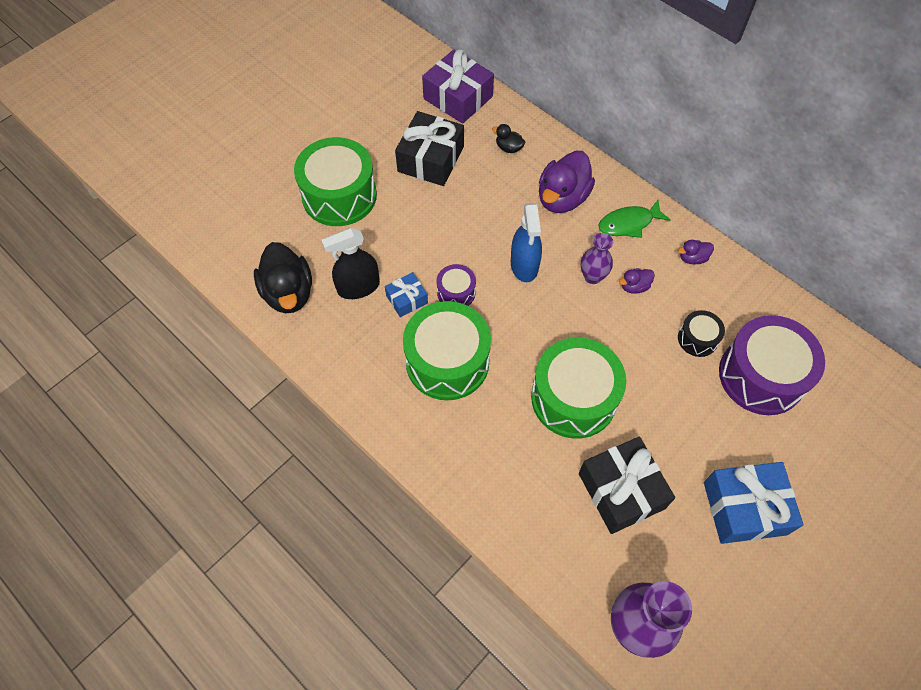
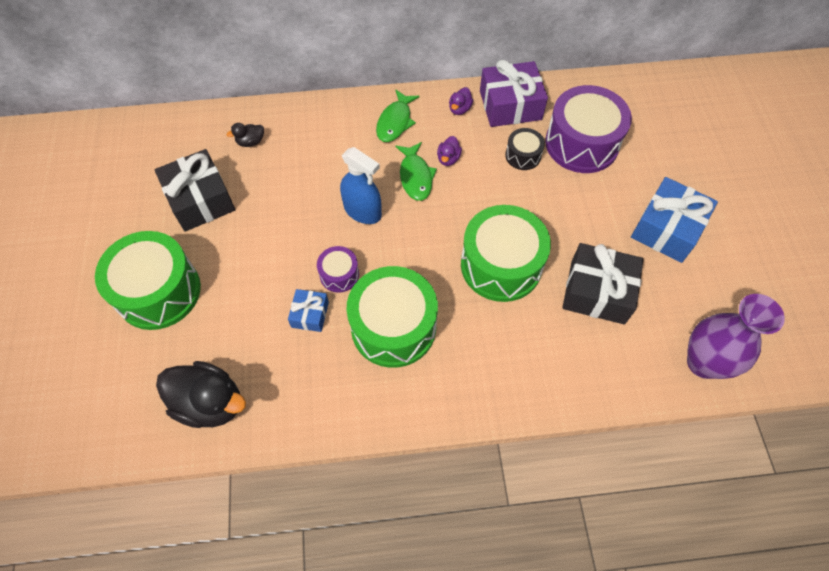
camera: 50 degrees left, 0 degrees up
black spray bottle [322,228,380,299] -> none
purple gift [422,49,494,124] -> purple gift moved to [480,60,548,127]
purple duck [539,151,595,213] -> none
purple vase [581,233,613,284] -> green fish [395,142,437,201]

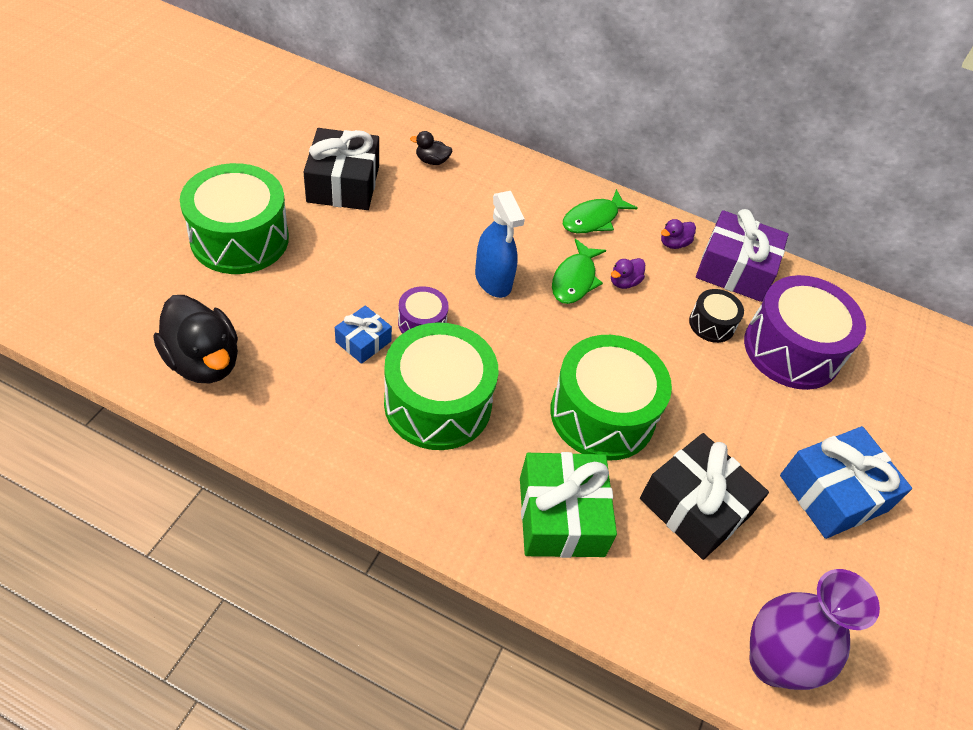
camera: 25 degrees right, 10 degrees down
none -> green gift [520,452,617,558]

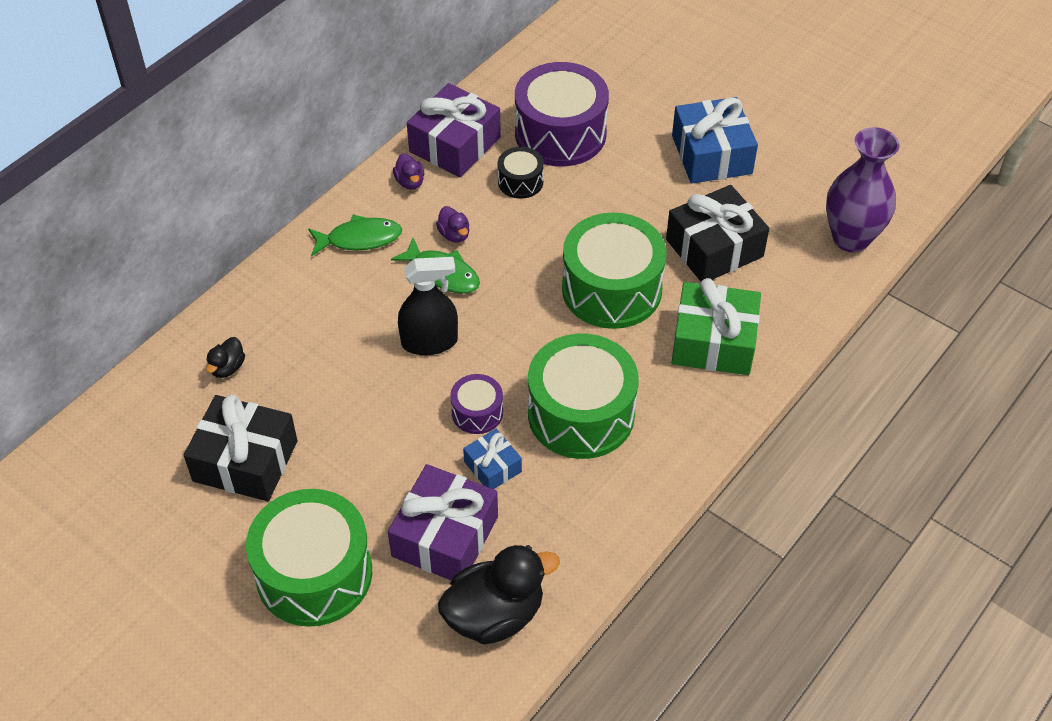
camera: 70 degrees left, 0 degrees up
blue spray bottle [475,191,525,298] -> black spray bottle [398,257,458,355]
green fish [563,189,637,233] -> green fish turned 75 degrees counterclockwise [308,214,402,256]
none -> purple gift [388,464,498,581]

